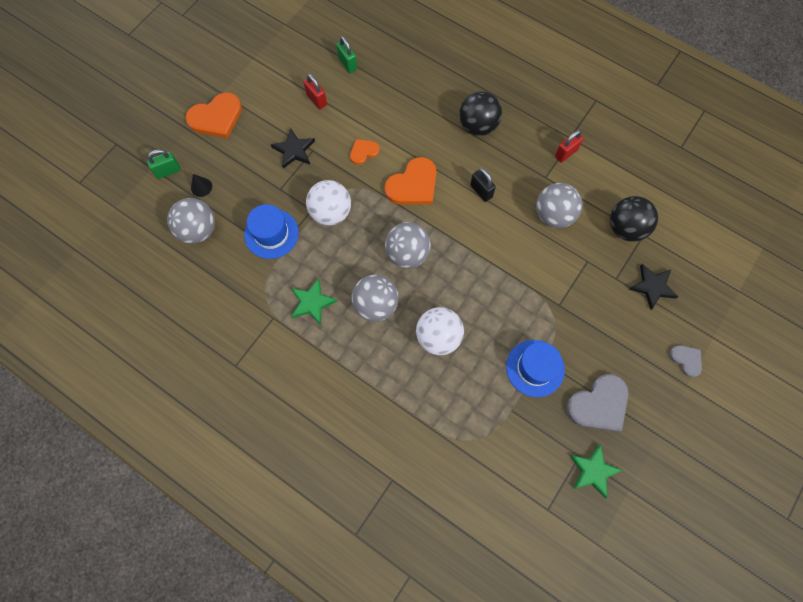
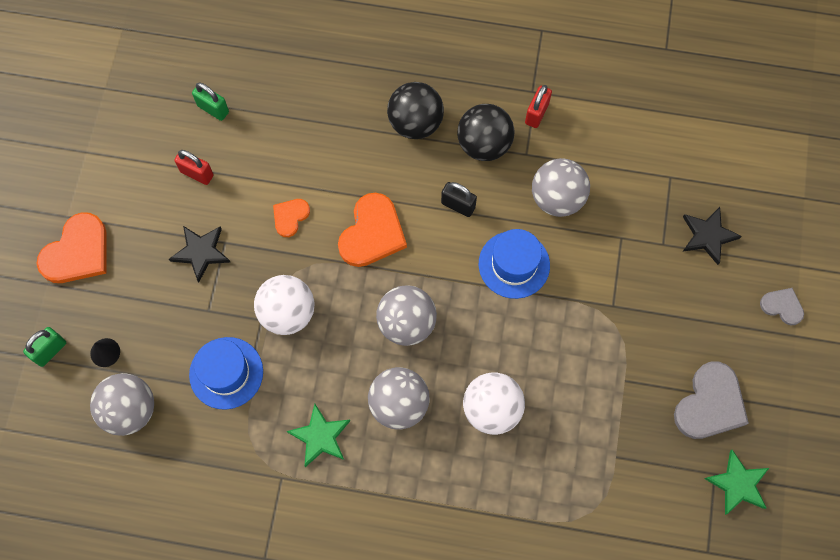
camera: 25 degrees left, 0 degrees up
blue hat [506,340,565,397] -> blue hat moved to [479,229,550,299]
black ball [610,196,658,242] -> black ball moved to [457,104,515,161]

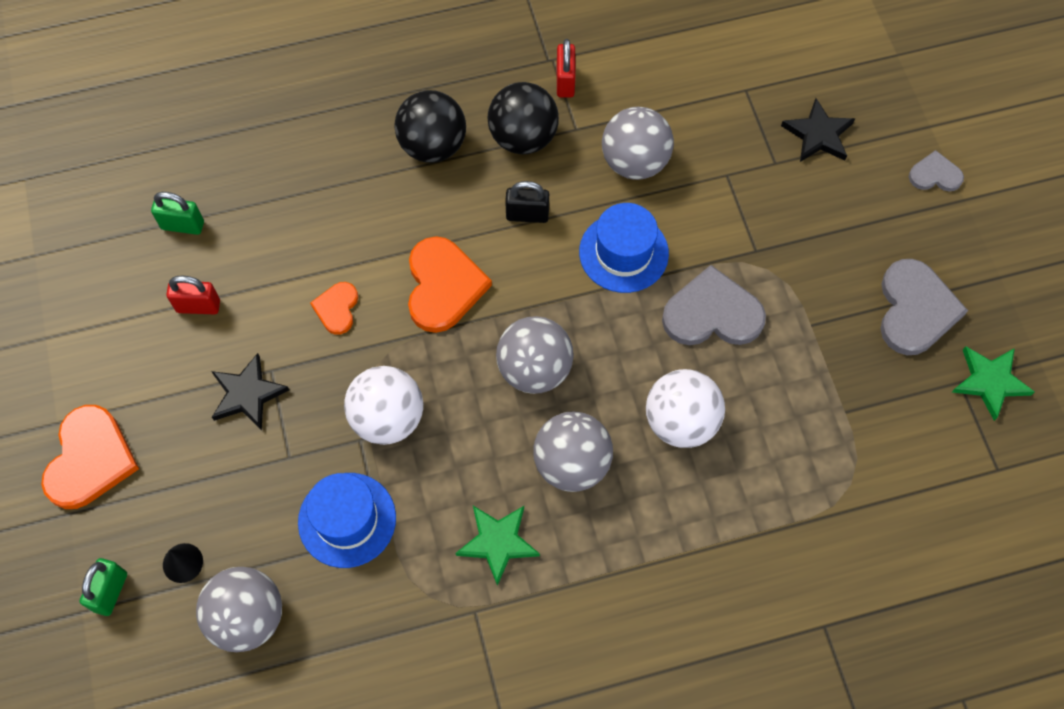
camera: 25 degrees left, 5 degrees down
none -> grey heart [662,265,766,345]

